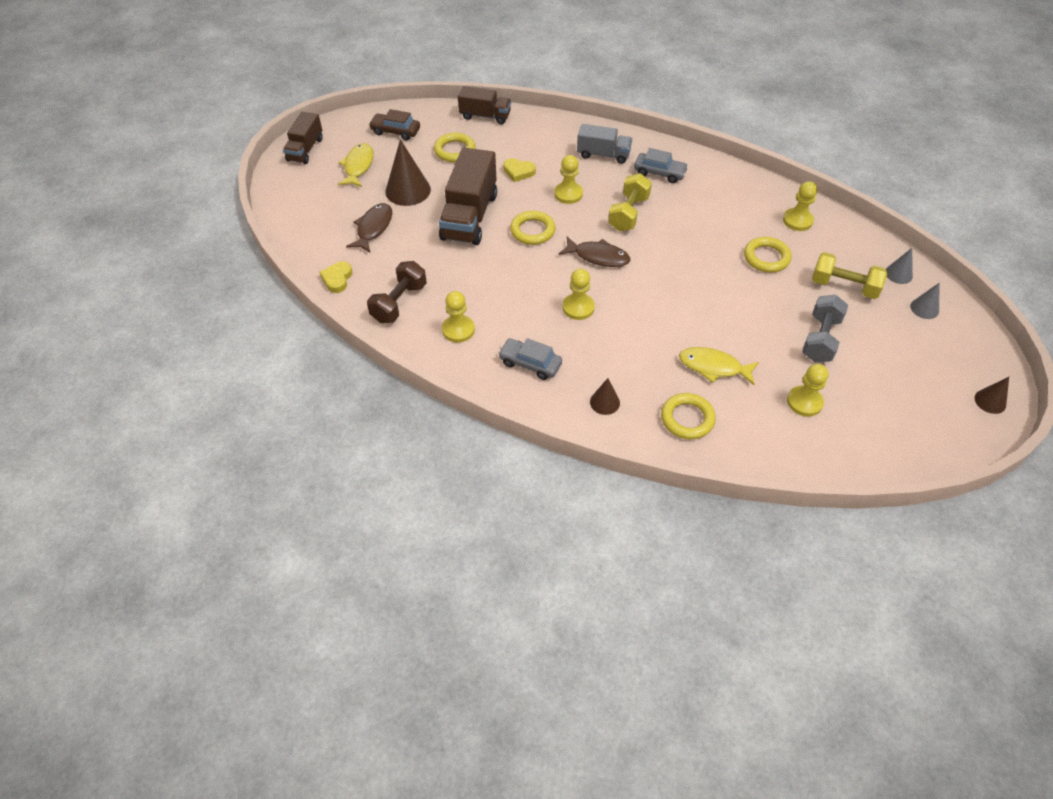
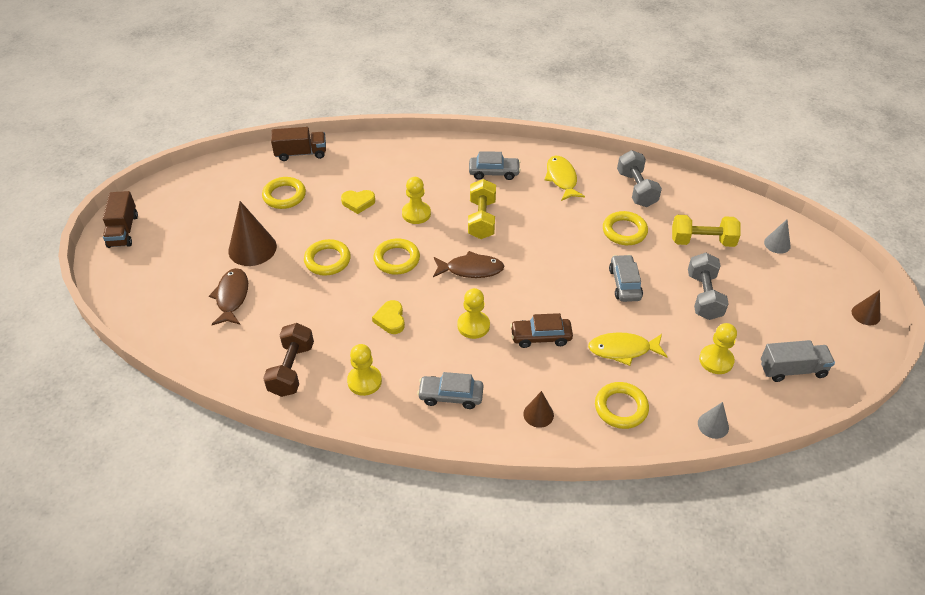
camera: 20 degrees left, 5 degrees down
yellow heart [320,262,352,293] -> yellow heart moved to [372,300,405,334]
yellow fish [338,143,374,187] -> yellow fish moved to [544,156,585,201]
brown car [369,109,420,140] -> brown car moved to [510,313,573,348]
brown truck [439,148,497,245] -> yellow ring [304,239,351,276]
grey truck [577,124,632,164] -> grey truck moved to [761,340,835,382]
yellow pawn [783,181,817,231] -> grey dumbbell [617,150,662,207]
grey cone [886,248,913,284] -> grey cone moved to [698,402,729,439]
none -> grey car [609,255,643,302]

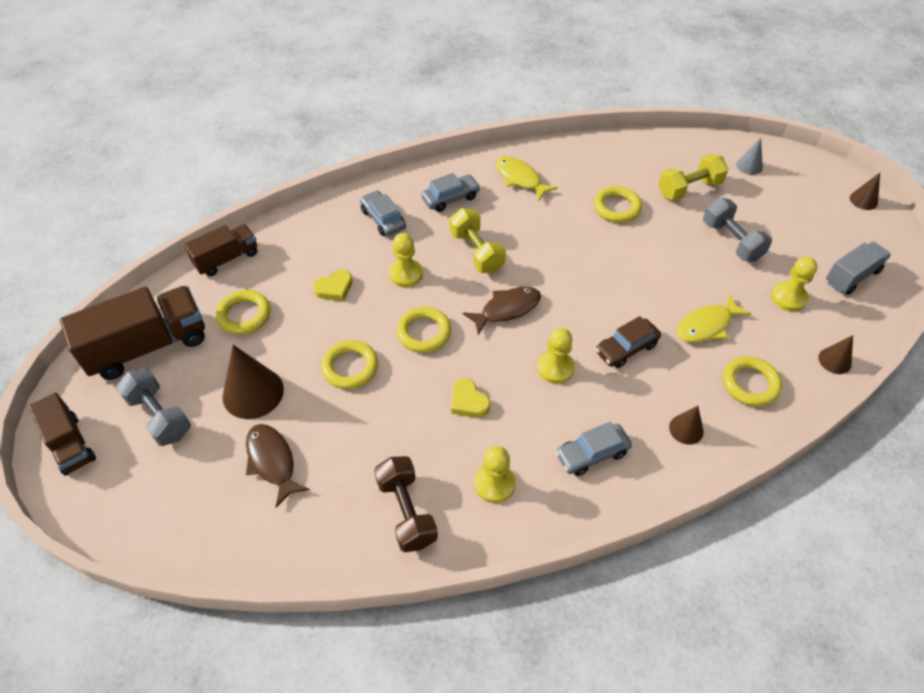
camera: 30 degrees left, 5 degrees up
grey car [609,255,643,302] -> grey car moved to [360,190,406,236]
grey dumbbell [617,150,662,207] -> grey dumbbell moved to [116,368,191,446]
grey cone [698,402,729,439] -> brown cone [818,335,853,374]
none -> brown truck [60,286,205,380]

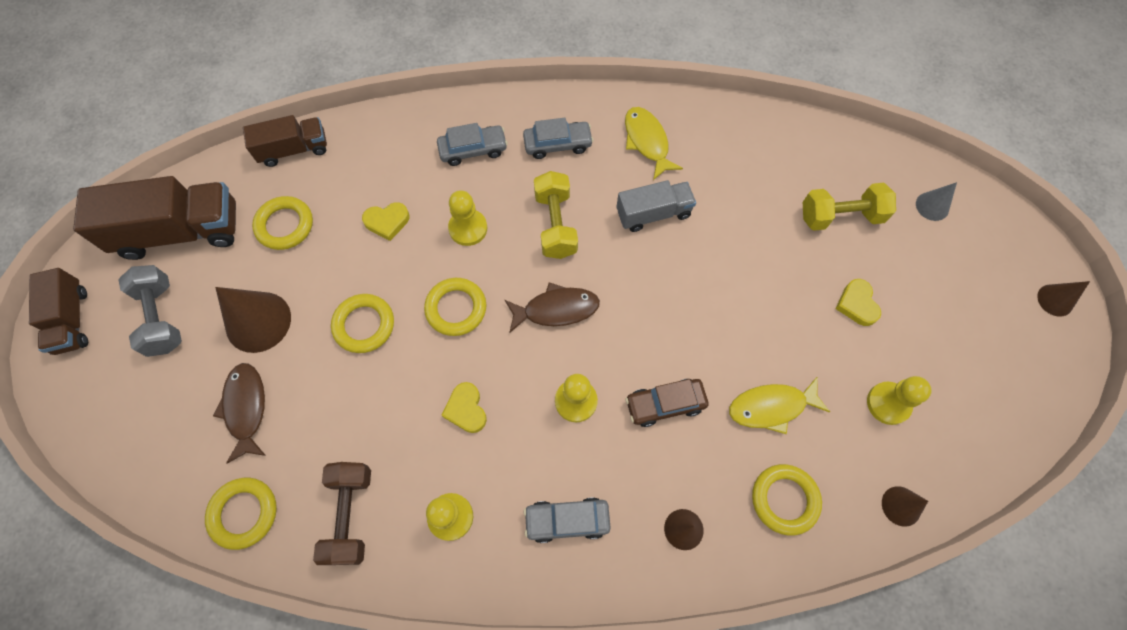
camera: 20 degrees right, 15 degrees up
grey car [360,190,406,236] -> grey car turned 90 degrees clockwise [437,123,508,166]
yellow ring [593,186,642,223] -> yellow ring moved to [205,477,277,550]
grey dumbbell [703,198,772,262] -> yellow heart [835,279,881,326]
grey truck [826,241,891,295] -> grey truck moved to [616,180,696,232]

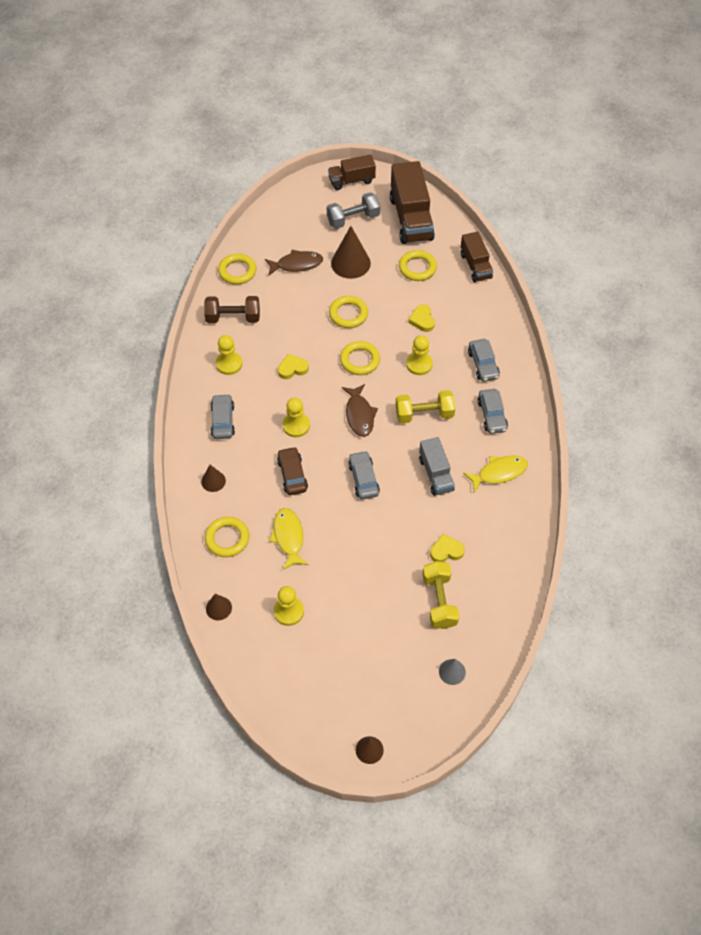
camera: 90 degrees right, 10 degrees down
yellow heart [835,279,881,326] -> yellow heart moved to [430,534,465,562]
none -> grey car [348,451,380,499]

